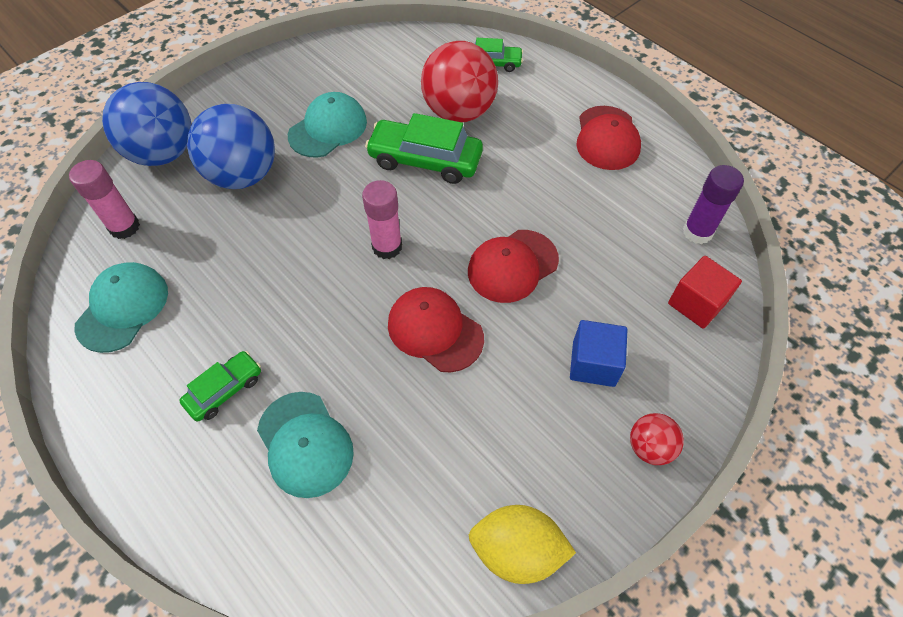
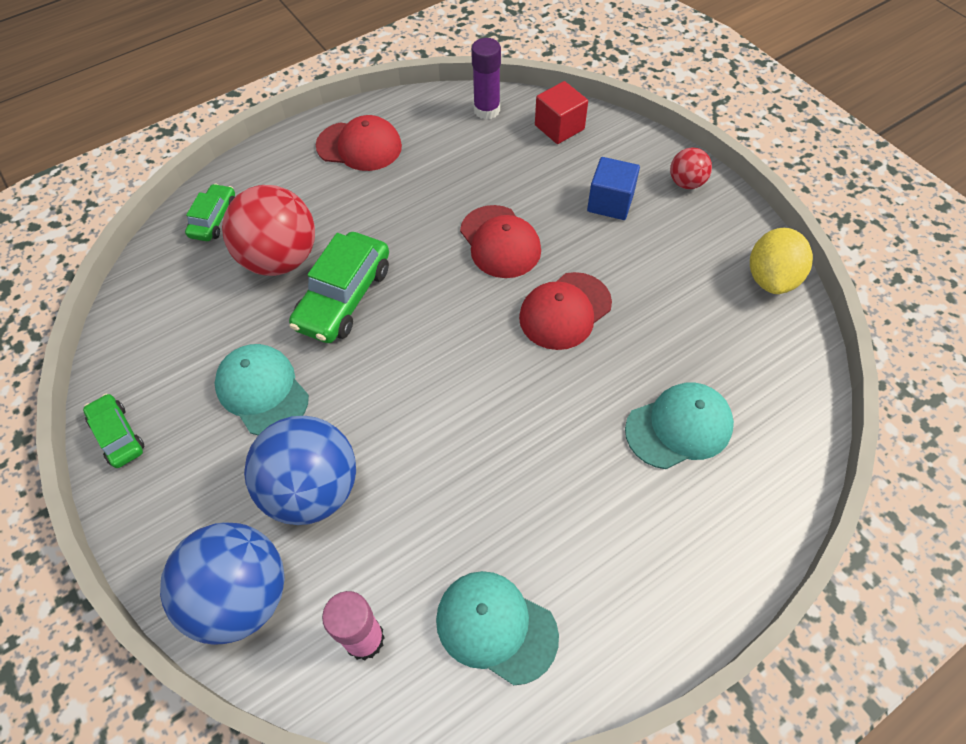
camera: 80 degrees left, 0 degrees up
green car [179,351,261,421] -> green car moved to [83,394,145,468]
pink glue stick [362,180,402,259] -> none

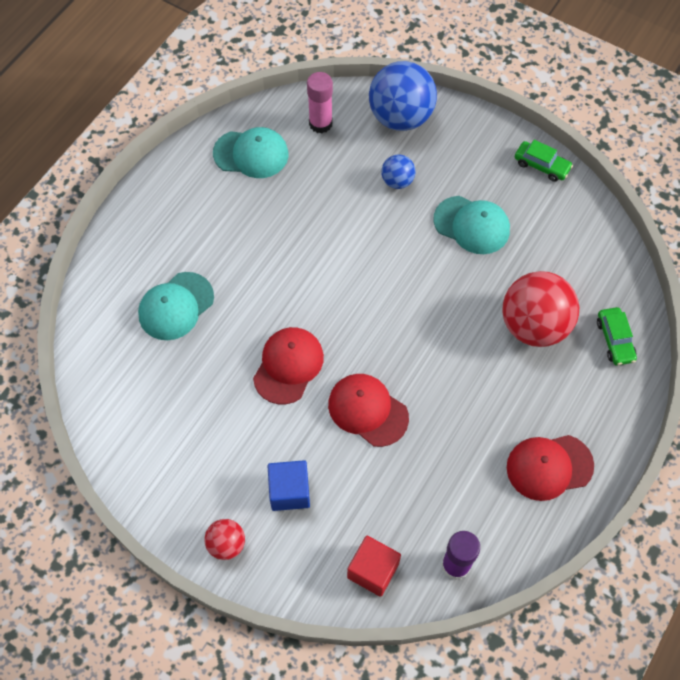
camera: 155 degrees right, 5 degrees up
blue ball [244,416,356,525] -> blue ball [381,154,416,189], size x0.49
green car [289,232,389,343] -> none
yellow lemon [750,228,813,294] -> none

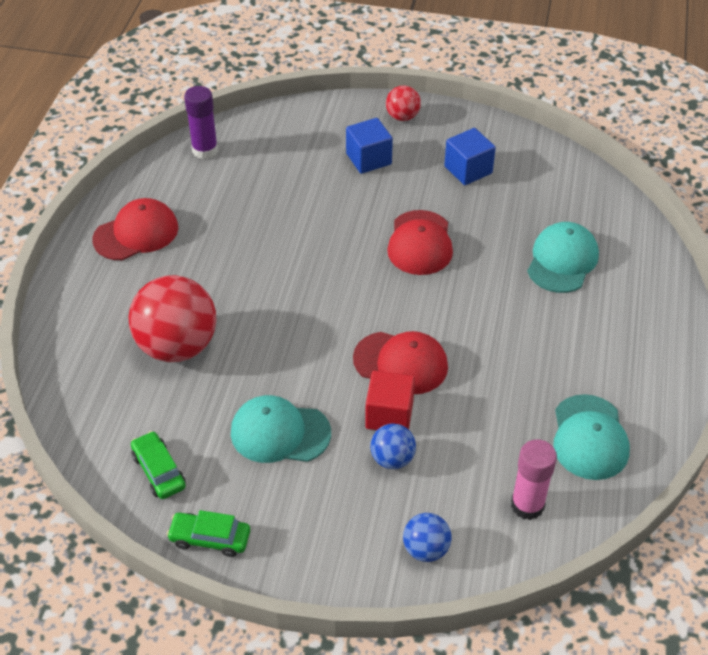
camera: 160 degrees right, 15 degrees down
turquoise cap [213,127,288,178] -> turquoise cap turned 75 degrees counterclockwise [553,394,630,480]
red cap [328,374,409,447] -> red cap moved to [353,331,448,394]
red cube [347,536,401,597] -> red cube moved to [365,371,415,430]
blue ball [369,61,437,131] -> blue ball [403,513,452,562], size x0.49
green car [597,307,637,366] -> green car moved to [131,431,186,499]
none -> blue cube [444,128,496,185]

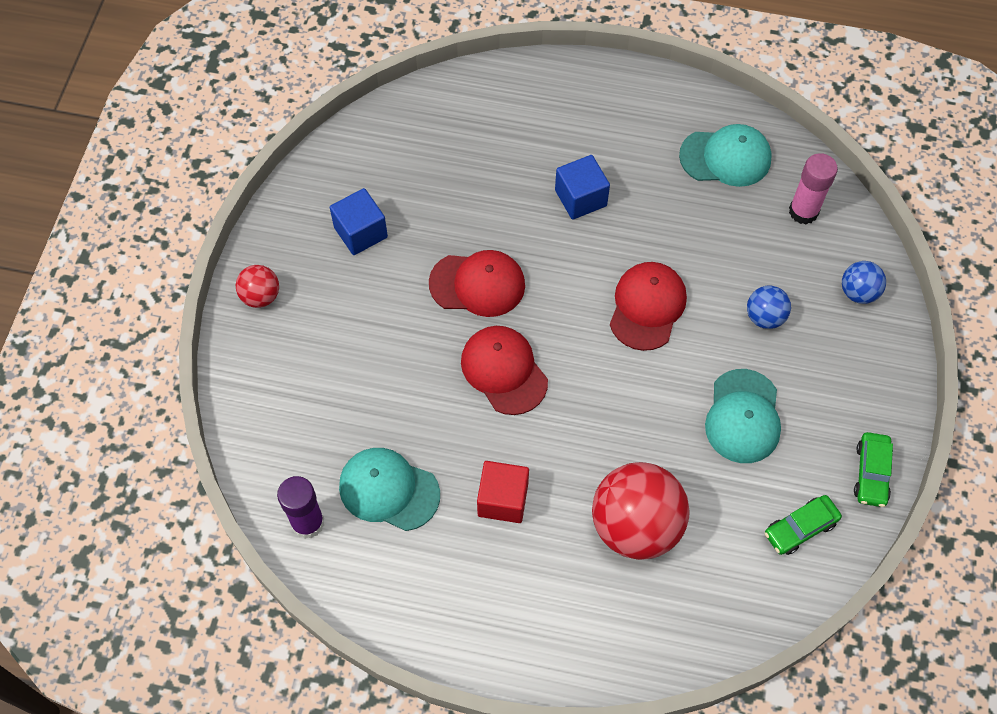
camera: 90 degrees left, 15 degrees up
red cap [92,198,178,260] -> red cap moved to [461,326,548,415]
blue cube [346,118,393,174] -> blue cube moved to [555,155,610,220]
red cube [365,371,415,430] -> red cube moved to [477,461,529,523]
turquoise cap [527,222,599,293] -> turquoise cap moved to [339,448,440,531]

